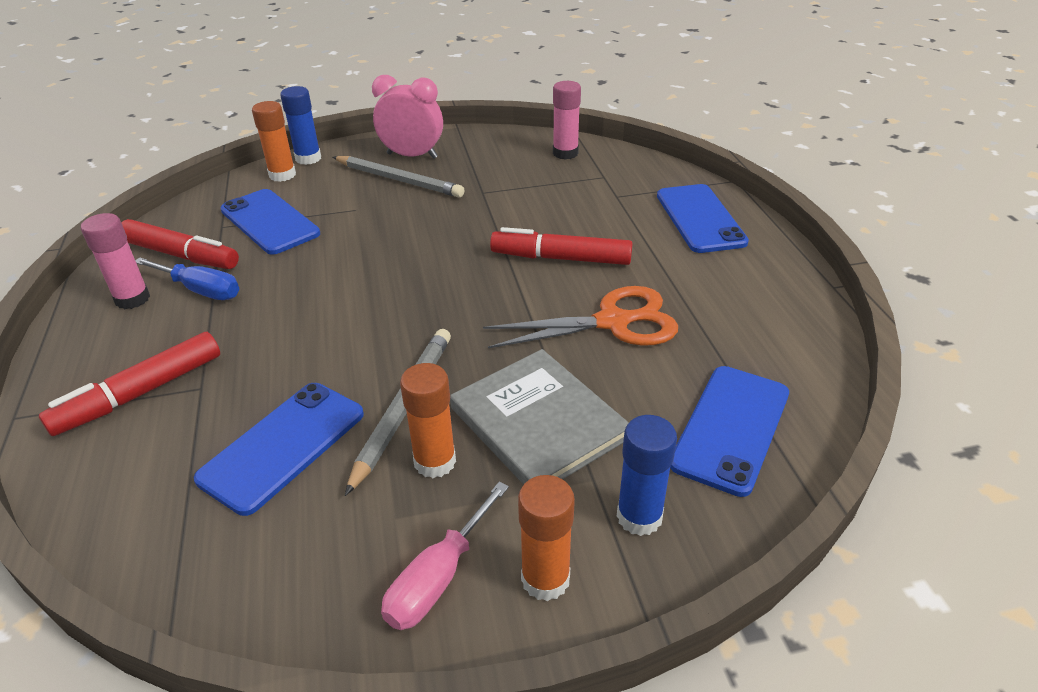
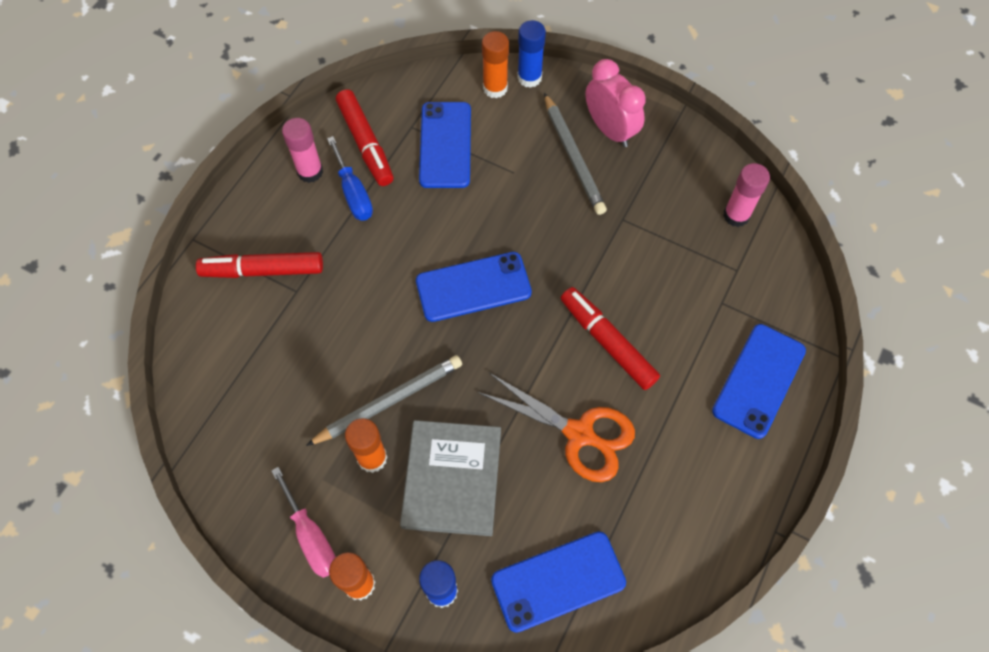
camera: 40 degrees right, 25 degrees up
blue phone [194,383,364,516] -> blue phone moved to [416,252,532,322]
pink screwdriver [381,482,509,630] -> pink screwdriver turned 105 degrees counterclockwise [272,467,336,578]

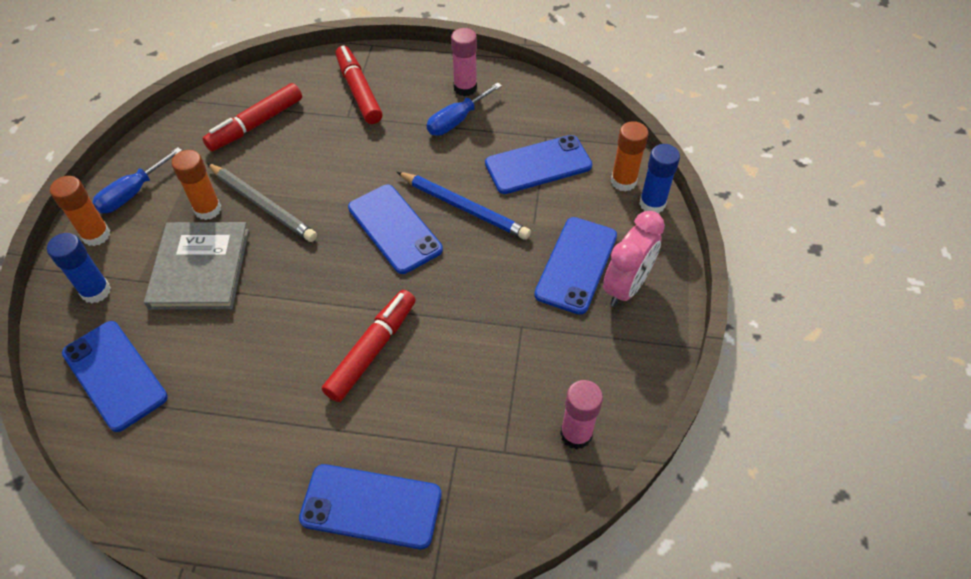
camera: 70 degrees right, 10 degrees down
pink screwdriver [272,467,336,578] -> blue screwdriver [92,147,182,213]
red marker [336,89,393,186] -> red marker moved to [203,83,302,151]
grey book [400,420,501,536] -> grey book turned 75 degrees counterclockwise [144,222,249,310]
orange scissors [478,373,635,482] -> none
grey pencil [544,93,607,215] -> blue phone [534,217,617,315]
none -> blue pencil [397,172,531,240]

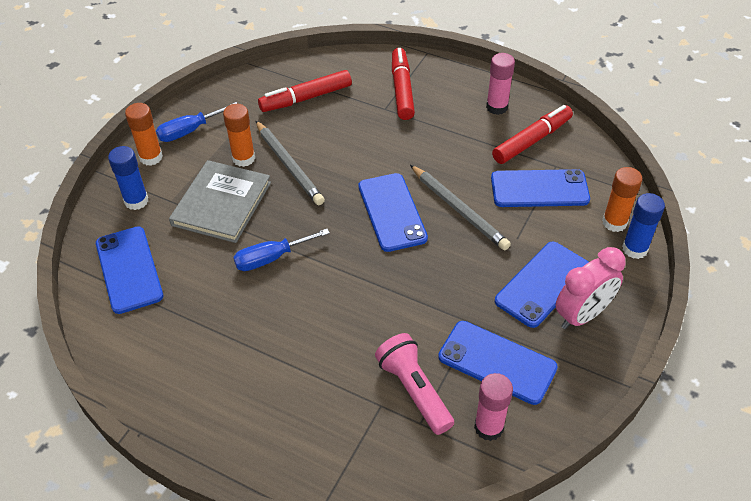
camera: 20 degrees right, 5 degrees down
blue phone [299,464,441,549] -> blue phone moved to [438,321,558,405]
red marker [322,290,416,402] -> red marker moved to [492,105,573,164]
blue pencil [397,172,531,240] -> grey pencil [410,165,511,250]
blue screwdriver [427,83,502,136] -> blue screwdriver moved to [233,229,330,271]
none -> pink flashlight [375,333,454,435]

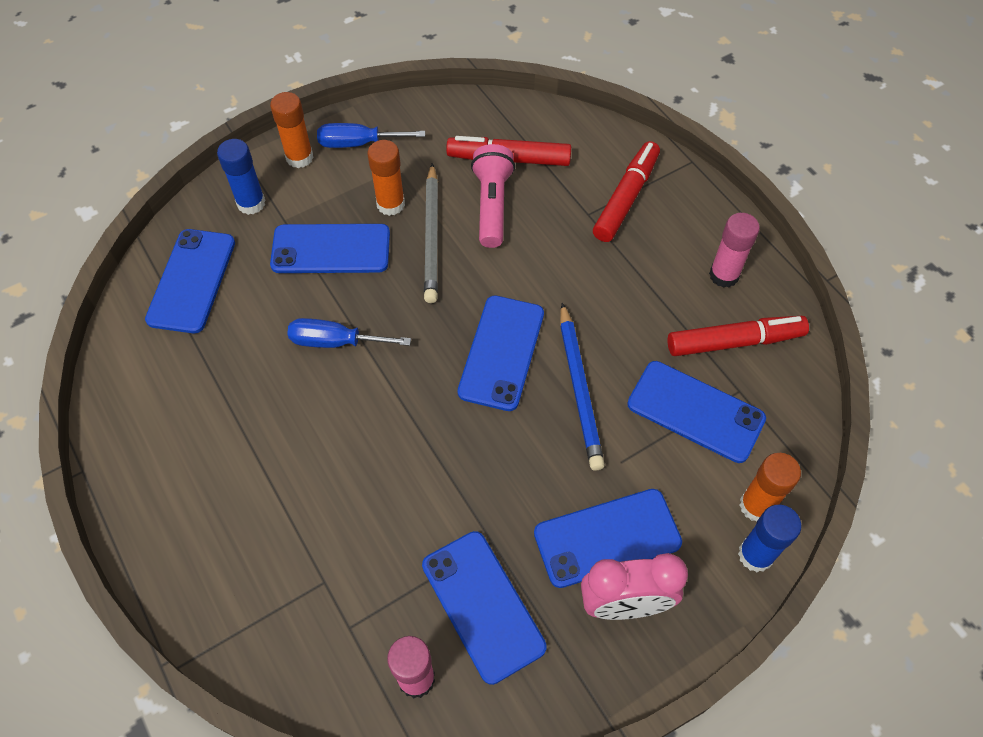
camera: 30 degrees right, 10 degrees up
grey book [169,160,271,243] -> blue phone [270,224,390,273]
pink flashlight [375,333,454,435] -> pink flashlight moved to [471,144,515,248]
grey pencil [410,165,511,250] -> blue pencil [560,303,605,470]

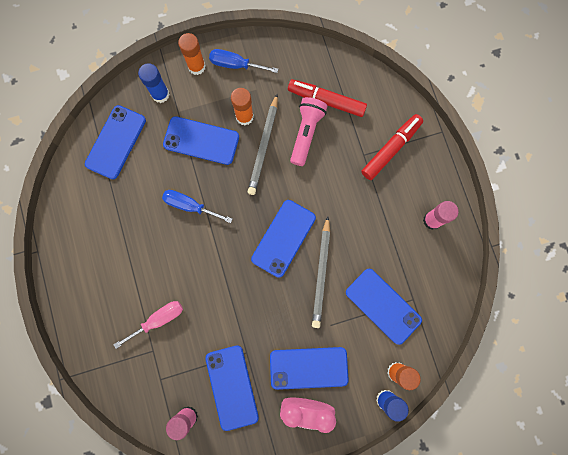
camera: 15 degrees right, 20 degrees up
blue pencil [560,303,605,470] -> grey pencil [312,216,330,328]
red marker [668,316,809,356] -> none
none -> pink screwdriver [113,301,183,349]

